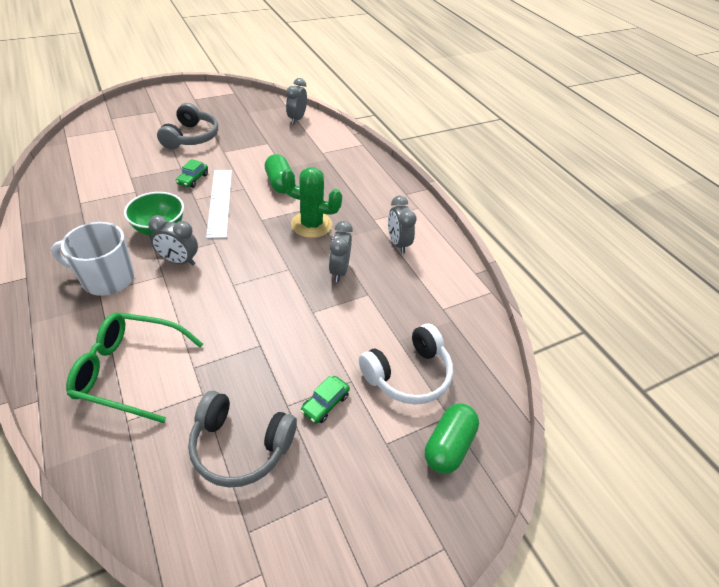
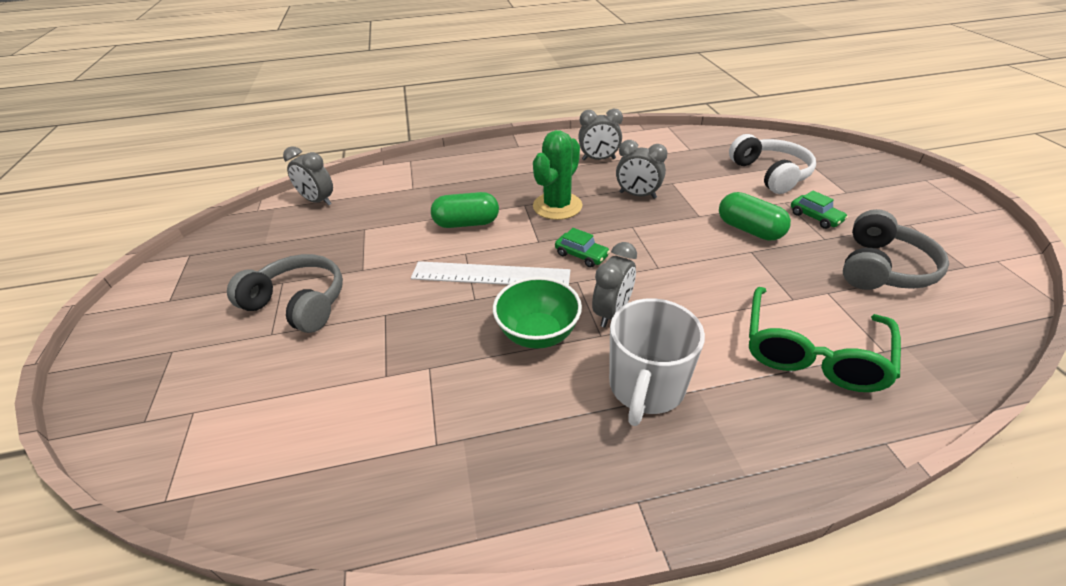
camera: 70 degrees left, 5 degrees down
green car [176,159,208,188] -> green car moved to [555,228,610,267]
green capsule [425,404,479,474] -> green capsule moved to [719,192,791,241]

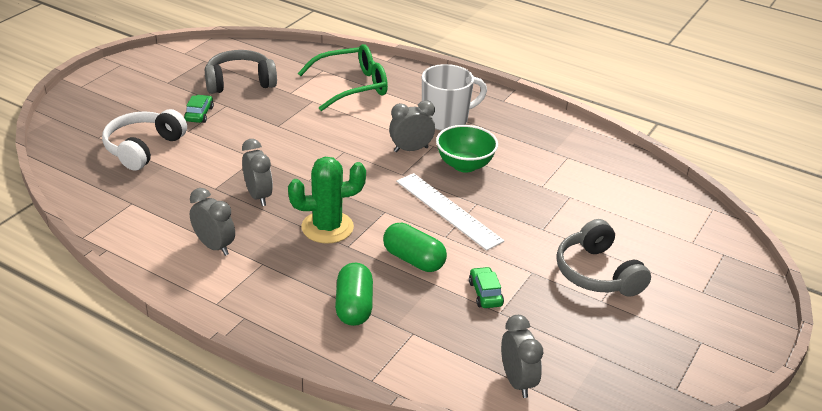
camera: 140 degrees left, 5 degrees down
green car [555,228,610,267] -> green car moved to [469,267,504,308]
green capsule [719,192,791,241] -> green capsule moved to [335,263,373,326]

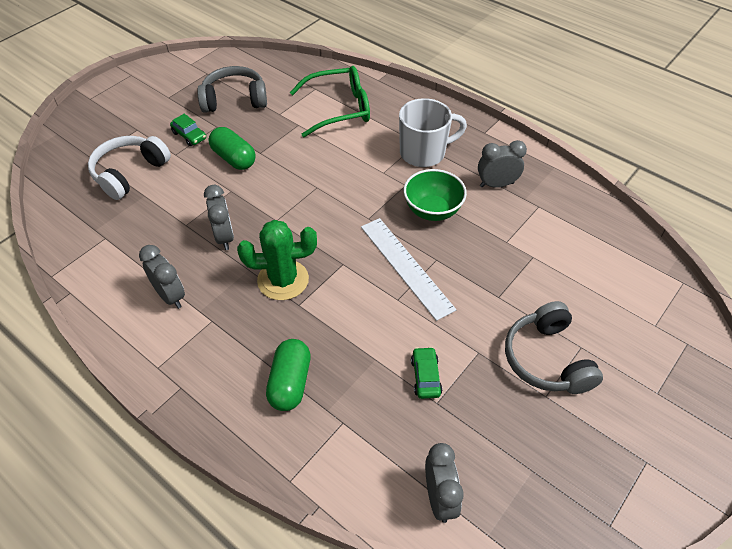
camera: 10 degrees right, 15 degrees up
green car [184,95,214,123] -> green car turned 120 degrees clockwise [170,114,206,146]
green capsule [383,223,447,272] -> green capsule moved to [209,127,256,170]
grey clock [389,100,435,152] -> grey clock moved to [478,140,527,188]

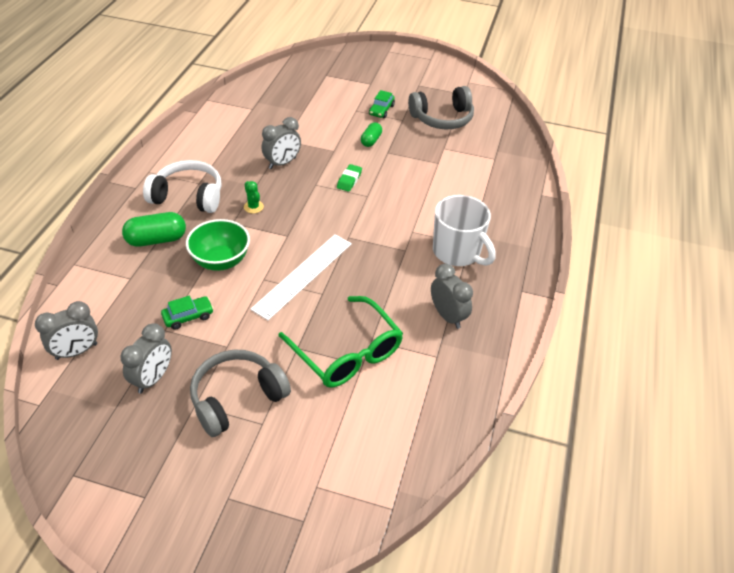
camera: 65 degrees right, 5 degrees down
white headphones [88,136,171,200] -> white headphones moved to [143,160,221,213]
grey clock [139,245,185,309] -> grey clock moved to [121,323,172,394]
grey headphones [197,66,267,113] -> grey headphones turned 105 degrees clockwise [408,86,474,130]
green capsule [209,127,256,170] -> green capsule [361,122,382,147], size x0.61
green cactus [237,220,317,300] -> green cactus [244,181,264,214], size x0.45
green glasses [290,66,370,137] -> green glasses moved to [278,296,403,387]
green bowl [403,169,467,221] -> green bowl moved to [186,219,250,271]
none -> green eraser [337,164,362,192]

